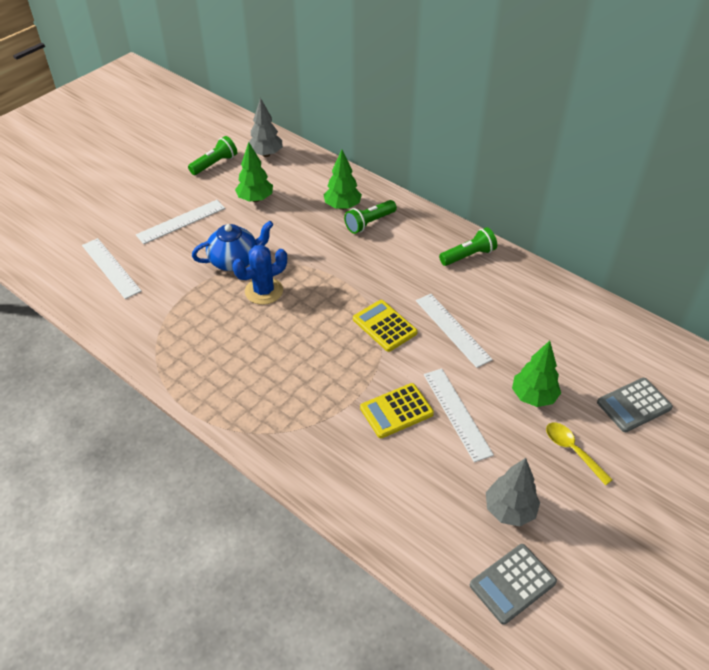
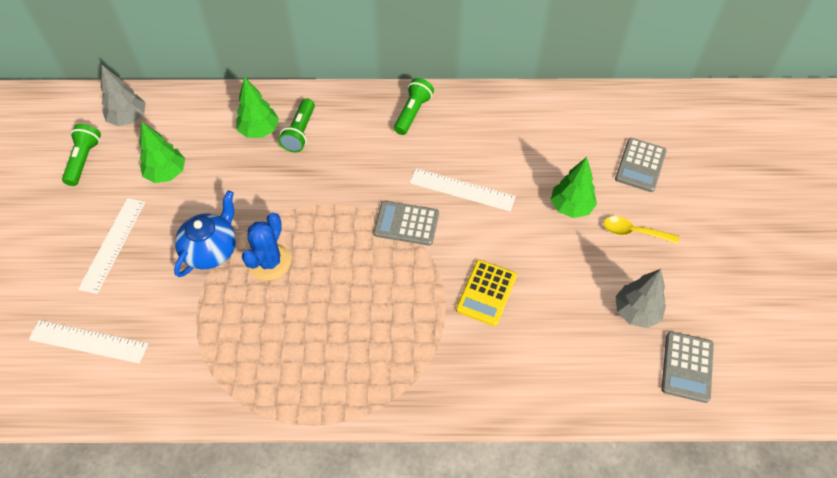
camera: 40 degrees left, 10 degrees up
yellow calculator [353,300,418,352] -> grey calculator [374,201,439,246]
white ruler [424,368,494,462] -> none

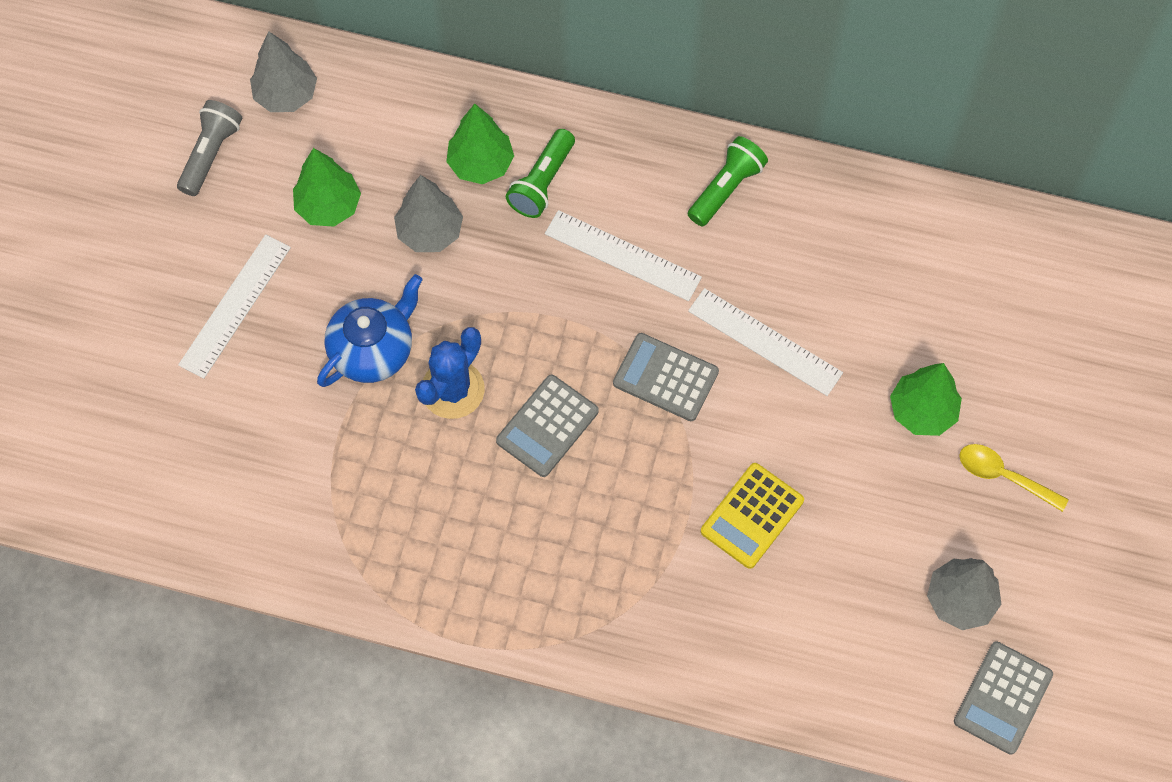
camera: 15 degrees right, 10 degrees up
white ruler [29,320,148,364] -> white ruler moved to [545,210,702,301]
green flashlight [62,124,101,186] -> grey flashlight [177,100,242,196]
grey calculator [615,138,667,192] -> grey calculator moved to [496,375,599,477]
none -> grey tree [394,175,463,252]

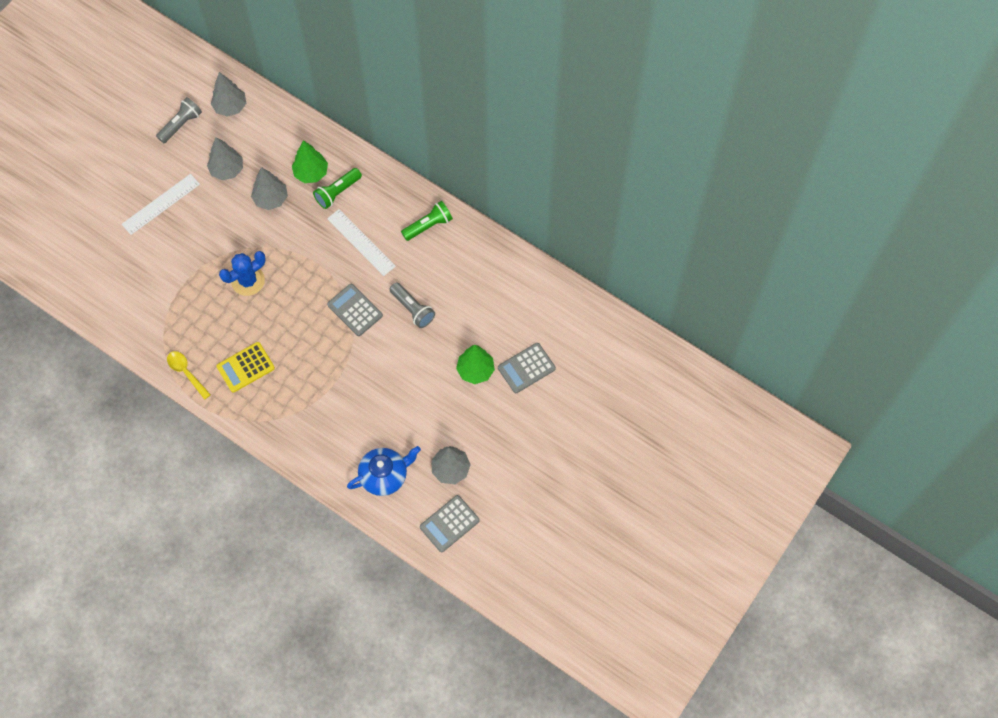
camera: 20 degrees right, 0 degrees up
green tree [293,148,361,227] -> grey tree [207,137,243,180]
blue teapot [317,274,423,387] -> blue teapot moved to [347,446,421,496]
grey calculator [496,375,599,477] -> grey calculator moved to [498,343,556,393]
white ruler [688,288,843,396] -> grey flashlight [389,282,435,328]
yellow calculator [701,463,804,569] -> yellow calculator moved to [216,342,275,392]
yellow spoon [959,444,1069,512] -> yellow spoon moved to [167,351,211,400]

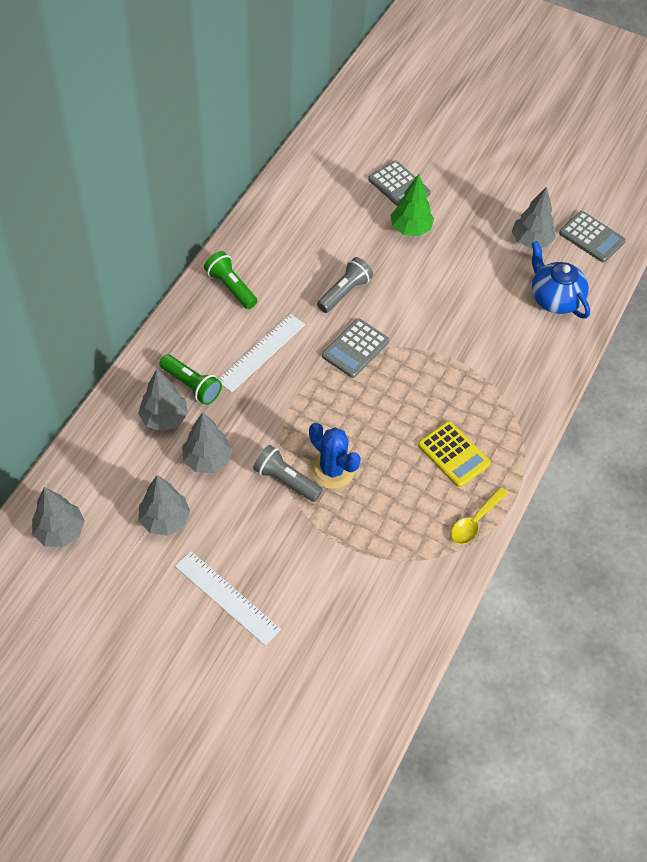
camera: 100 degrees left, 10 degrees down
grey flashlight [156,97,202,143] -> grey flashlight moved to [253,445,323,502]
green tree [292,140,328,183] -> grey tree [138,369,188,431]

